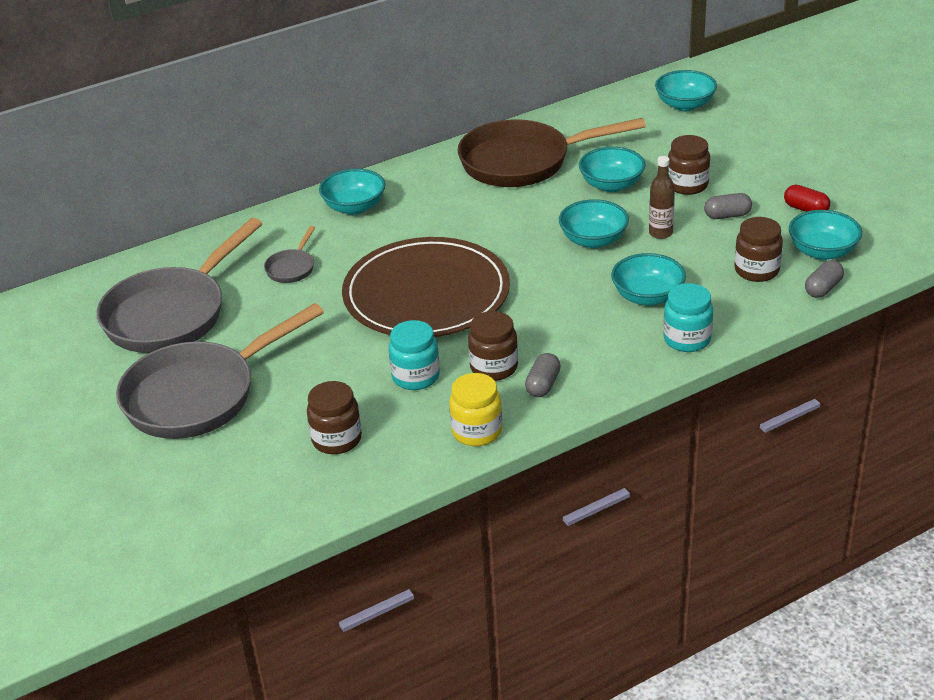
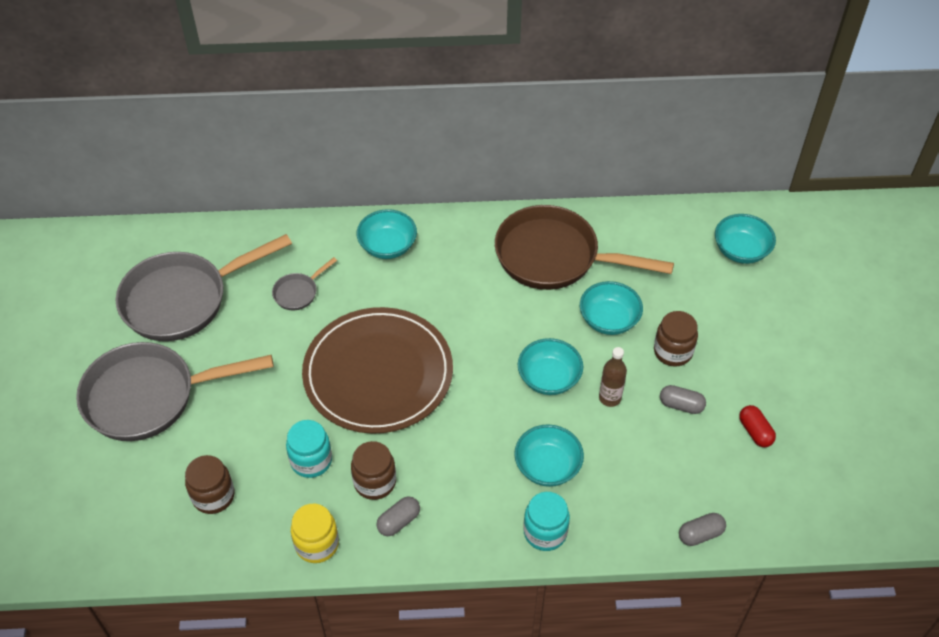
camera: 25 degrees right, 15 degrees up
brown jar [734,217,783,282] -> none
turquoise bowl [789,210,862,260] -> none

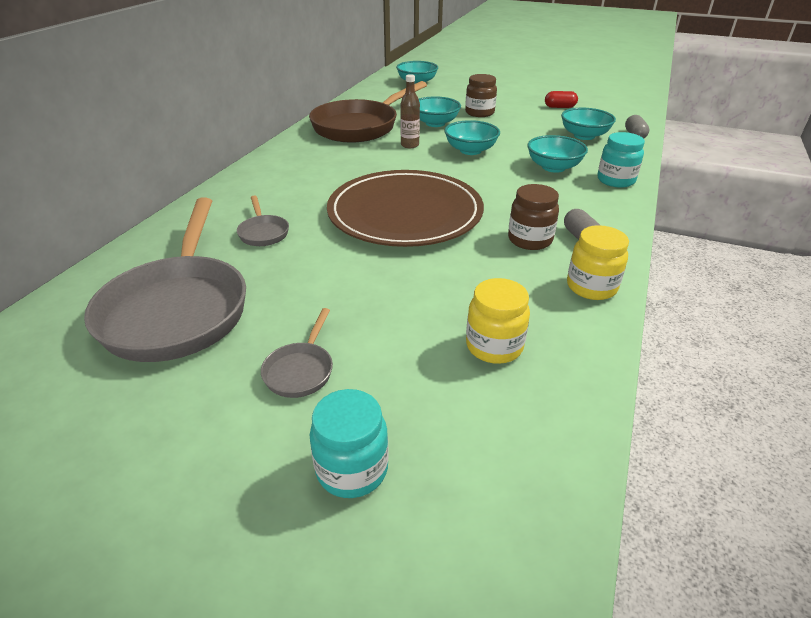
camera: 65 degrees left, 15 degrees down
grey pan [76,342,274,441] -> grey pan [261,308,333,398], size x0.42
brown jar [185,455,235,514] -> yellow jar [466,278,530,364]
turquoise jar [286,420,332,478] -> turquoise jar moved to [310,389,389,498]
turquoise bowl [357,209,417,259] -> turquoise bowl moved to [561,108,616,140]
brown bottle [599,347,627,407] -> brown bottle moved to [400,74,420,148]
grey capsule [660,385,706,414] -> none

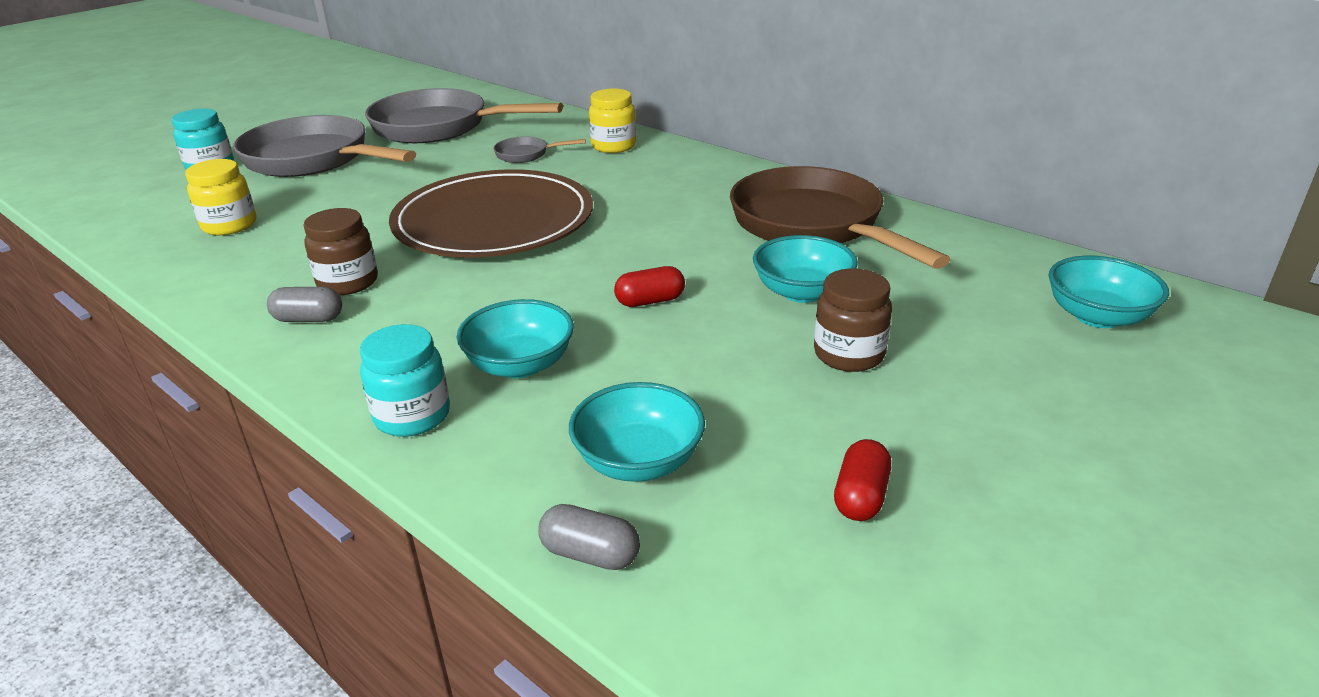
camera: 110 degrees right, 5 degrees down
grey pan [261,308,333,398] -> grey pan [233,115,416,177], size x2.37
brown bottle [400,74,420,148] -> none
turquoise bowl [444,120,500,155] -> red capsule [614,266,685,307]
yellow jar [567,225,629,300] -> yellow jar moved to [589,88,636,153]

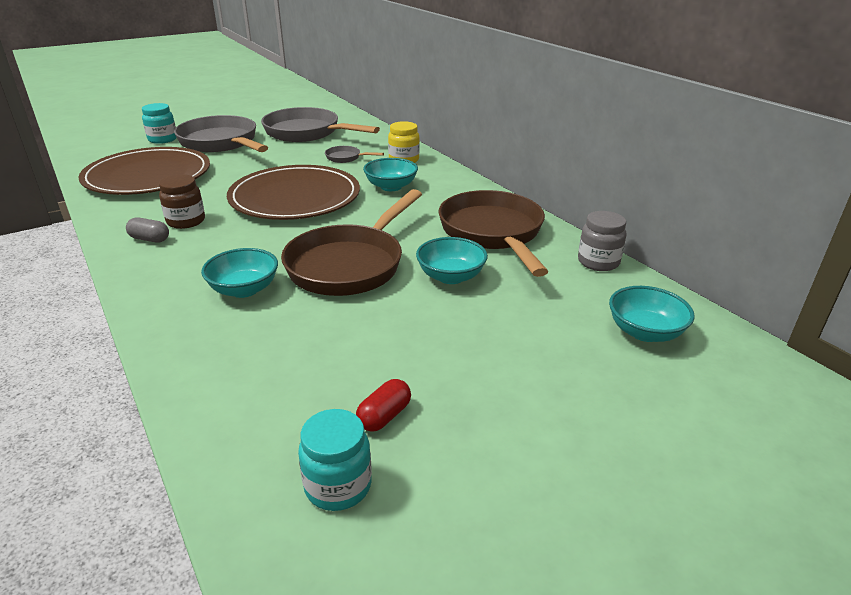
camera: 15 degrees right, 0 degrees up
yellow jar [185,159,256,235] -> brown plate [79,147,210,195]
turquoise jar [360,324,450,437] -> turquoise jar moved to [298,409,372,511]
grey capsule [538,504,640,570] -> none
turquoise bowl [569,382,705,482] -> turquoise bowl moved to [363,158,418,191]
red capsule [614,266,685,307] -> brown pan [281,189,422,296]
brown jar [814,268,892,372] -> none
none -> grey jar [578,211,626,271]

